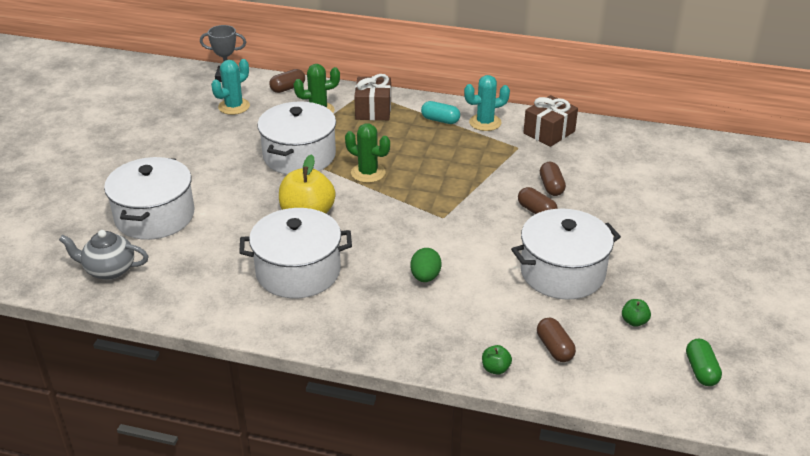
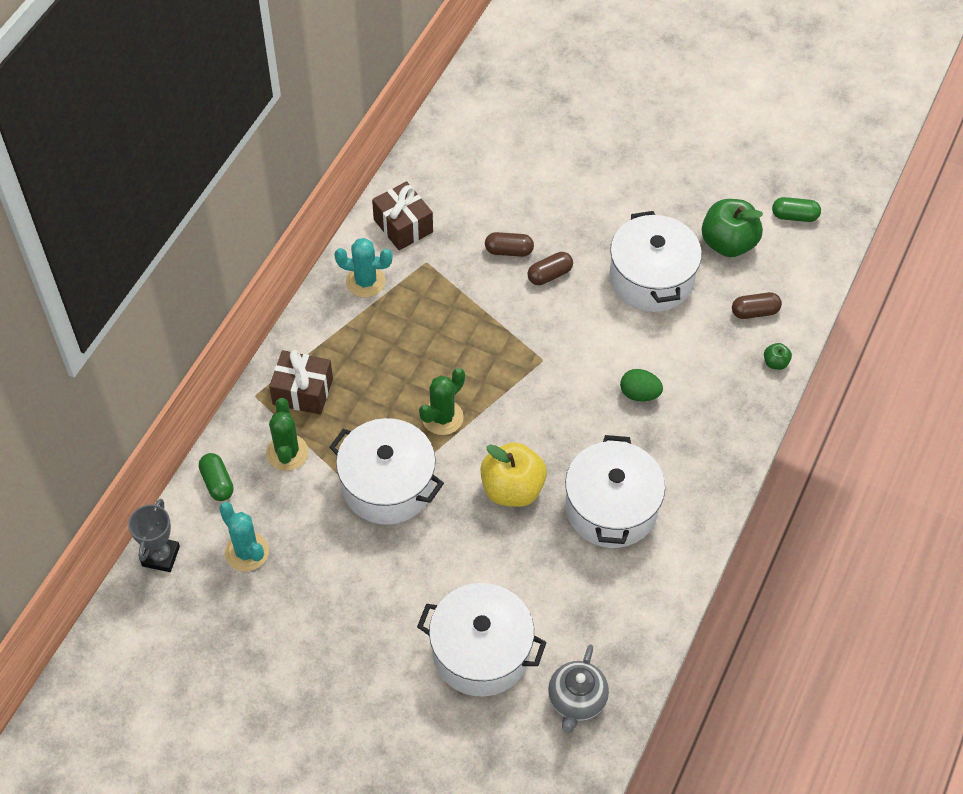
camera: 80 degrees left, 20 degrees up
brown capsule [269,69,305,93] -> green capsule [199,453,234,501]
turquoise capsule [421,101,460,124] -> none
turquoise cactus [464,75,510,131] -> turquoise cactus turned 75 degrees counterclockwise [334,238,393,297]
green apple [622,299,651,327] -> green apple [702,199,763,257], size x2.26

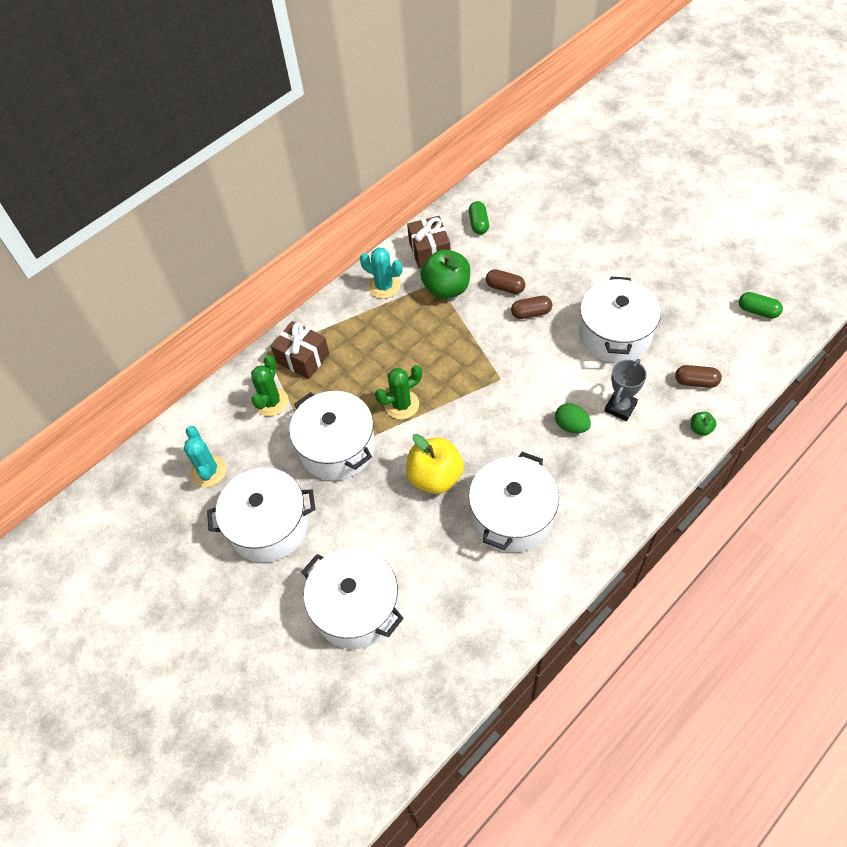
camera: 25 degrees right, 0 degrees up
grey trophy [128,499,180,572] -> grey trophy moved to [605,359,647,421]
green capsule [199,453,234,501] -> green capsule moved to [469,201,489,234]
grey teapot [548,644,609,733] -> none
green apple [702,199,763,257] -> green apple moved to [420,249,470,299]
none -> white pot [207,468,316,562]

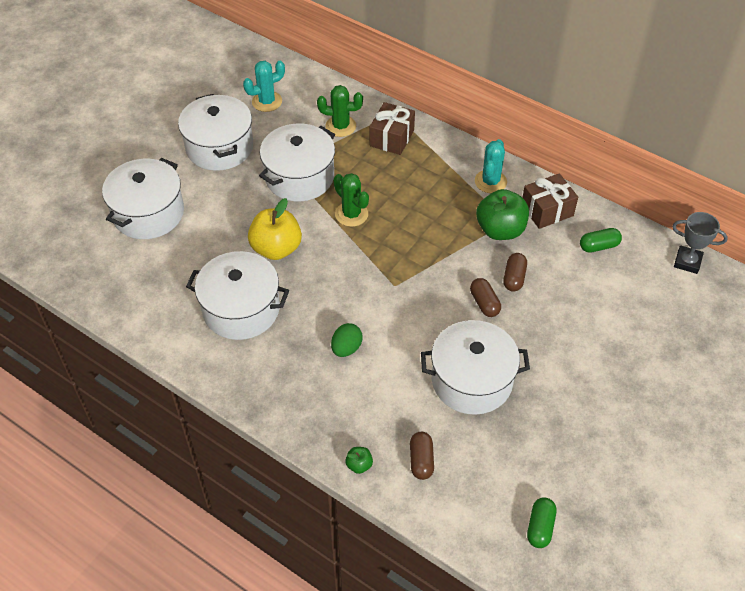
camera: 75 degrees right, 5 degrees down
grey trophy [605,359,647,421] -> grey trophy moved to [672,212,728,274]

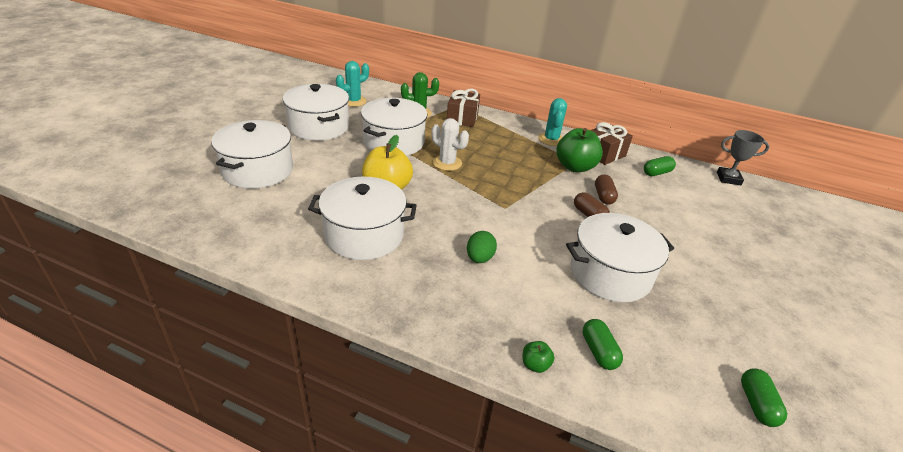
camera: 15 degrees left, 15 degrees down
green cactus [334,173,369,227] -> white cactus [431,118,469,171]
brown capsule [410,432,434,480] -> green capsule [582,319,623,370]

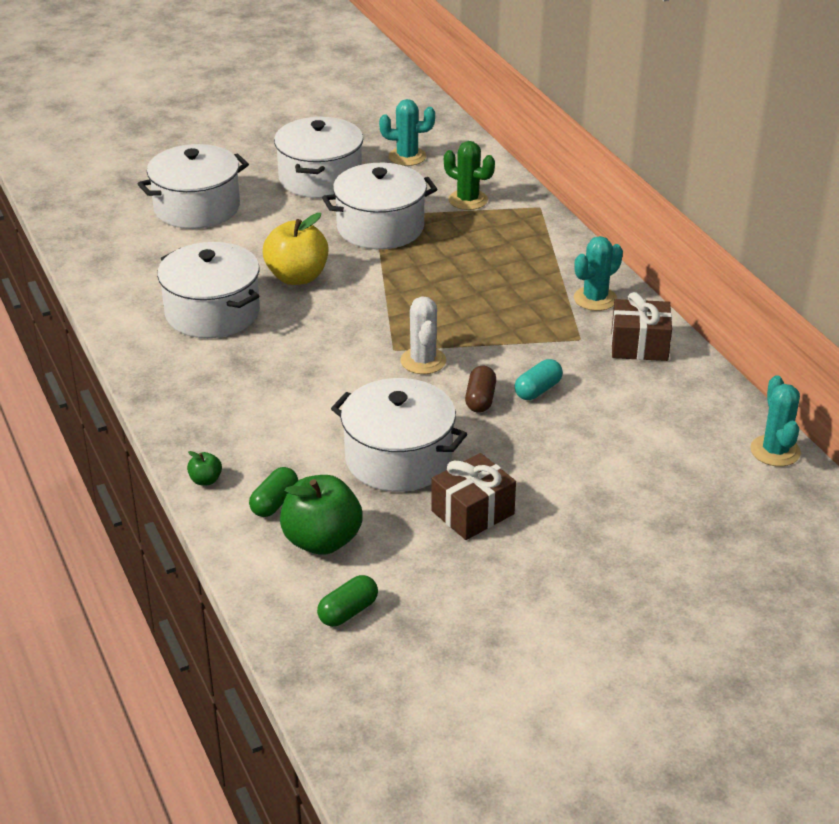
camera: 45 degrees right, 0 degrees up
white cactus [431,118,469,171] -> white cactus moved to [400,296,446,374]
brown gift [447,89,480,127] -> brown gift moved to [431,453,516,540]
green egg [467,231,497,263] -> none
green apple [556,128,603,172] -> green apple moved to [280,475,363,555]
brown capsule [595,174,618,205] -> turquoise capsule [515,359,563,400]
green capsule [644,156,676,176] -> none
grey trophy [717,130,769,185] -> turquoise cactus [750,375,801,467]

